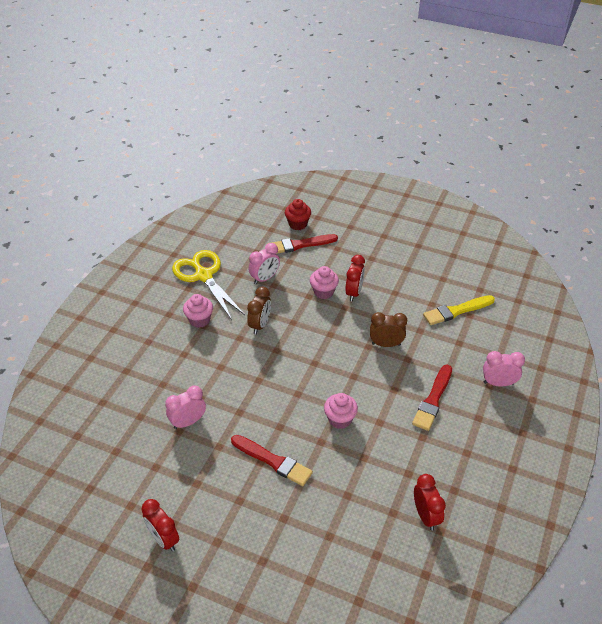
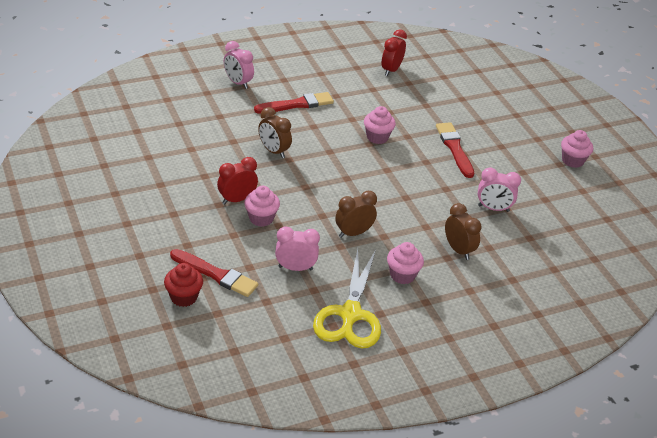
camera: 140 degrees left, 5 degrees down
red clock [141,499,179,551] -> pink cupcake [561,130,593,168]
yellow brush [423,295,495,325] -> none
none -> brown clock [445,203,482,260]

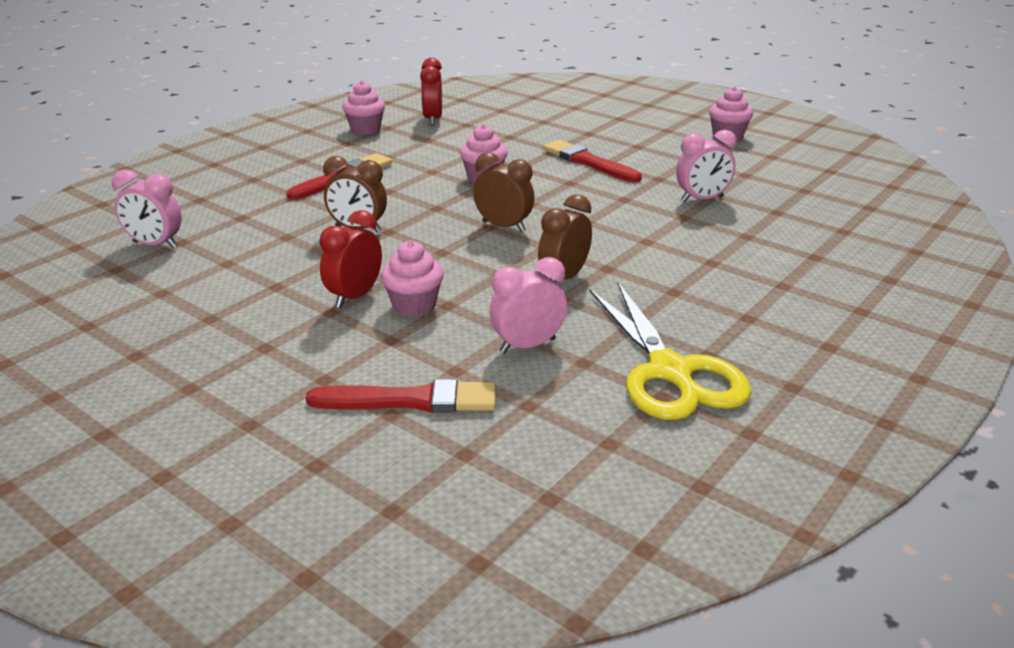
camera: 25 degrees left, 10 degrees down
red cupcake [164,263,203,307] -> none
pink clock [224,41,254,89] -> pink clock moved to [112,169,182,249]
pink cupcake [387,242,424,284] -> pink cupcake moved to [342,81,385,135]
brown clock [445,203,482,260] -> brown clock moved to [473,152,534,232]

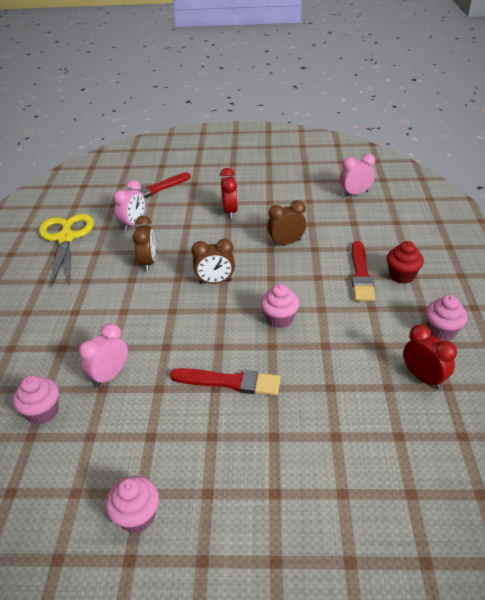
camera: 145 degrees right, 10 degrees up
pink cupcake [381,240,444,317] -> pink cupcake moved to [13,375,59,425]
yellow scissors [589,283,751,420] -> yellow scissors turned 45 degrees clockwise [39,214,94,287]
none -> red cupcake [387,241,424,284]

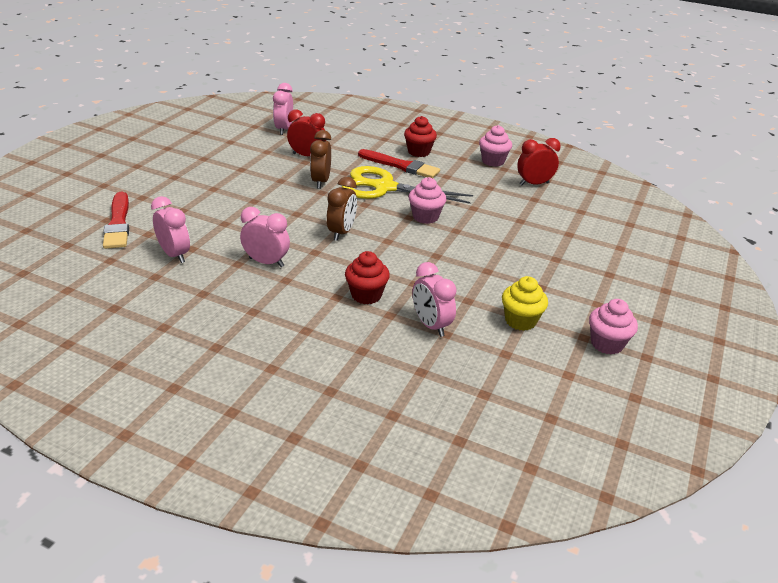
camera: 70 degrees left, 5 degrees down
pink cupcake [13,375,59,425] -> none
yellow scissors [39,214,94,287] -> yellow scissors moved to [342,166,473,204]
brown clock [133,216,156,272] -> pink clock [240,207,290,267]
red brush [170,368,281,395] -> none
red clock [220,168,238,219] -> red clock moved to [287,110,326,156]
none -> red cupcake [345,251,390,304]
none -> yellow cupcake [502,276,548,331]

